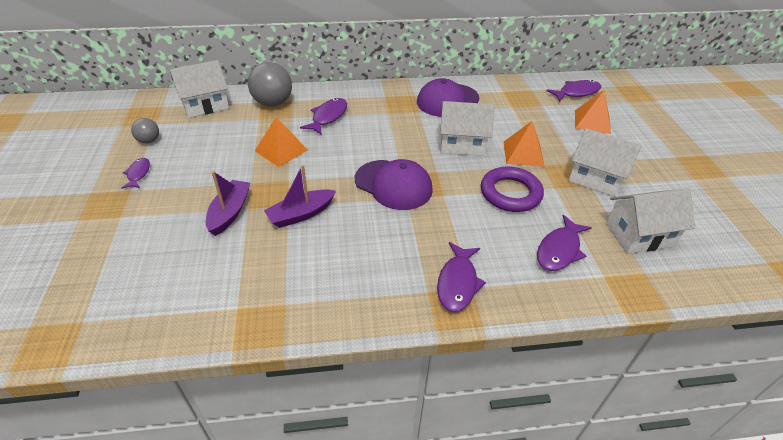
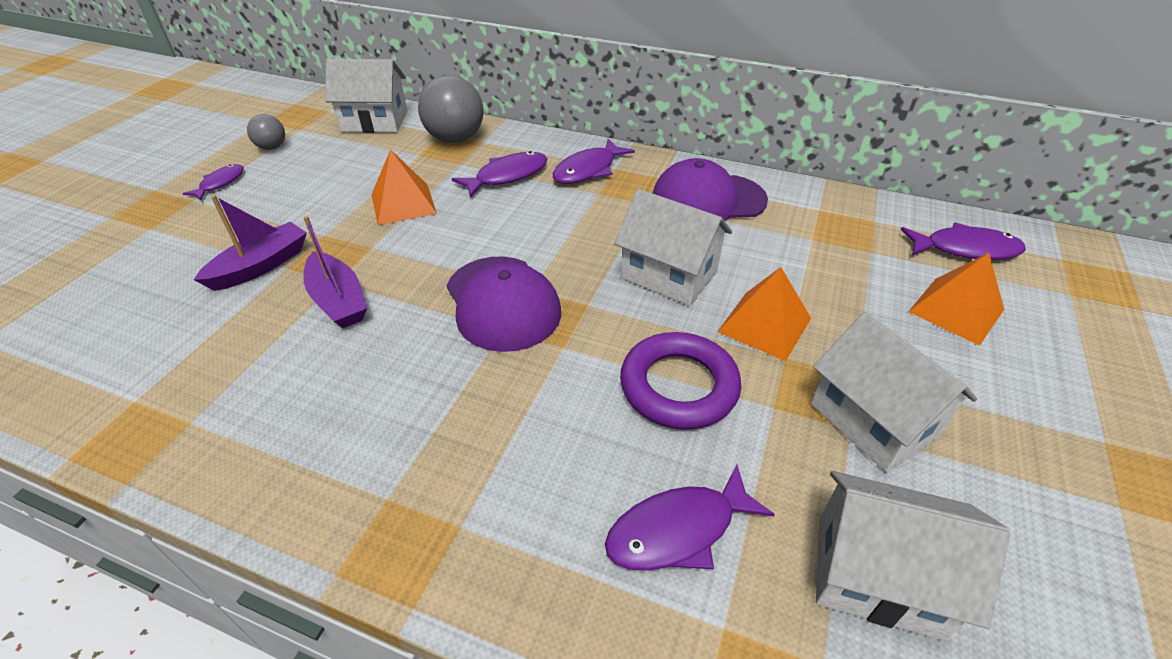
camera: 30 degrees right, 0 degrees up
purple boat [264,165,336,228] -> purple boat turned 120 degrees counterclockwise [303,216,367,328]
purple fish [437,242,486,312] -> purple fish moved to [553,139,635,184]

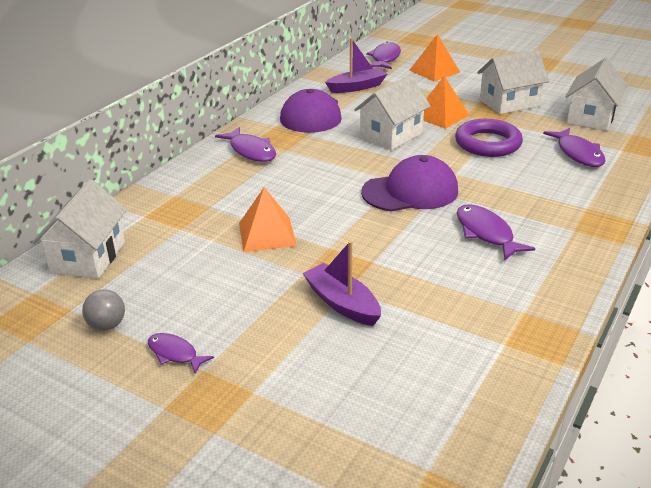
camera: 80 degrees left, 10 degrees down
purple boat [303,216,367,328] -> purple boat moved to [325,38,387,93]
grey ball [418,75,484,143] -> none
purple fish [452,151,547,198] -> purple fish moved to [457,204,535,261]

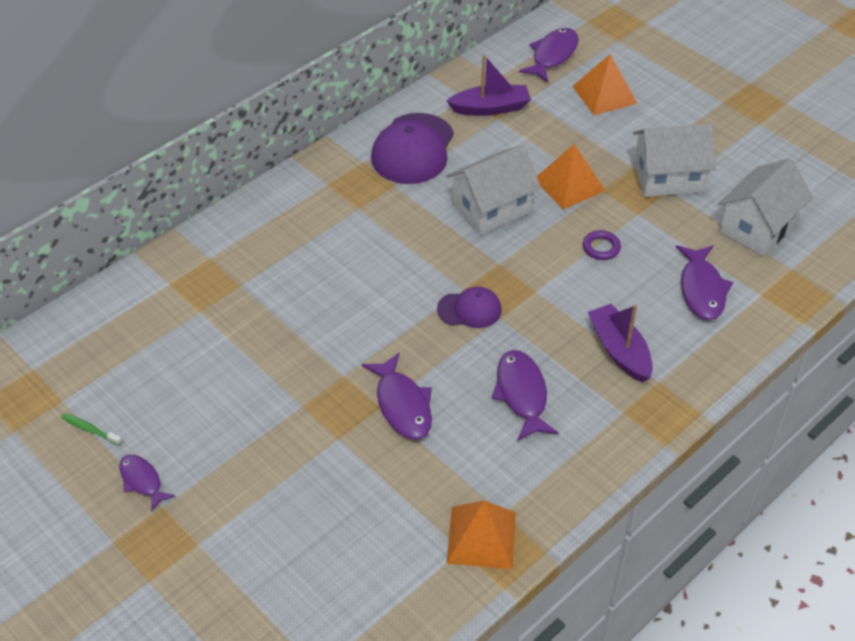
camera: 15 degrees right, 15 degrees up
white house [32,179,127,279] -> none
grey ball [82,290,125,331] -> green toothbrush [61,413,122,446]
purple fish [215,127,276,162] -> purple fish moved to [362,353,432,440]
orange pyramid [239,187,297,252] -> orange pyramid moved to [446,501,516,569]
purple boat [302,241,381,326] -> purple boat moved to [588,304,653,383]
purple cap [361,155,458,212] -> purple cap [437,286,502,328], size x0.56
purple ring [455,119,523,157] -> purple ring [583,230,621,260], size x0.46

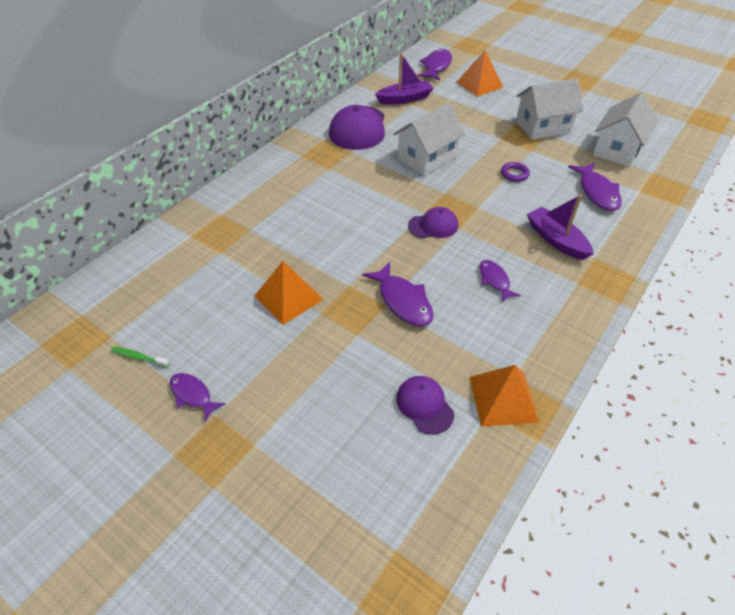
camera: 10 degrees left, 0 degrees up
purple fish [491,350,559,441] -> purple fish [480,260,521,302], size x0.63
orange pyramid [537,144,606,210] -> orange pyramid moved to [255,261,324,325]
none -> purple cap [396,376,454,435]

